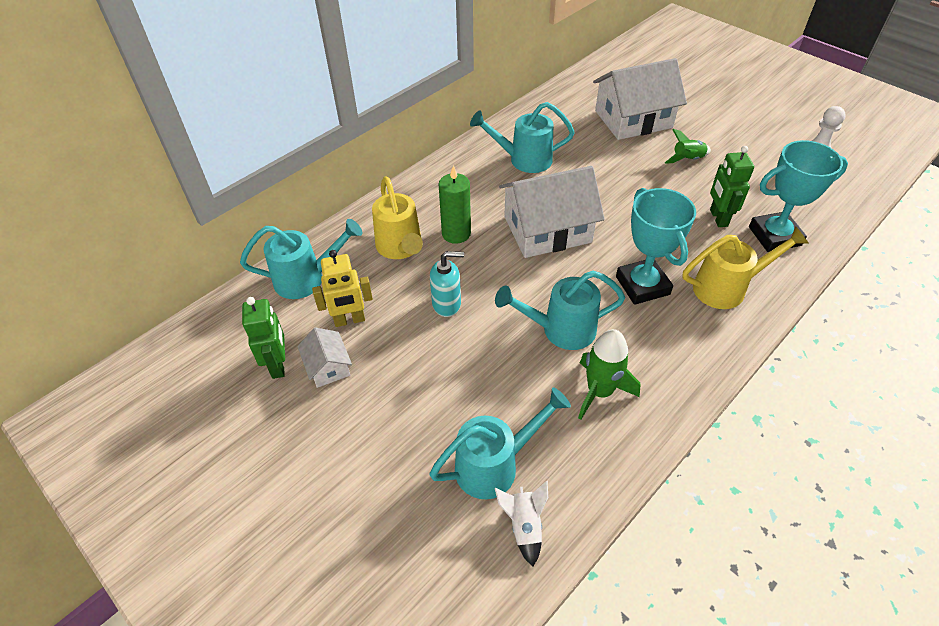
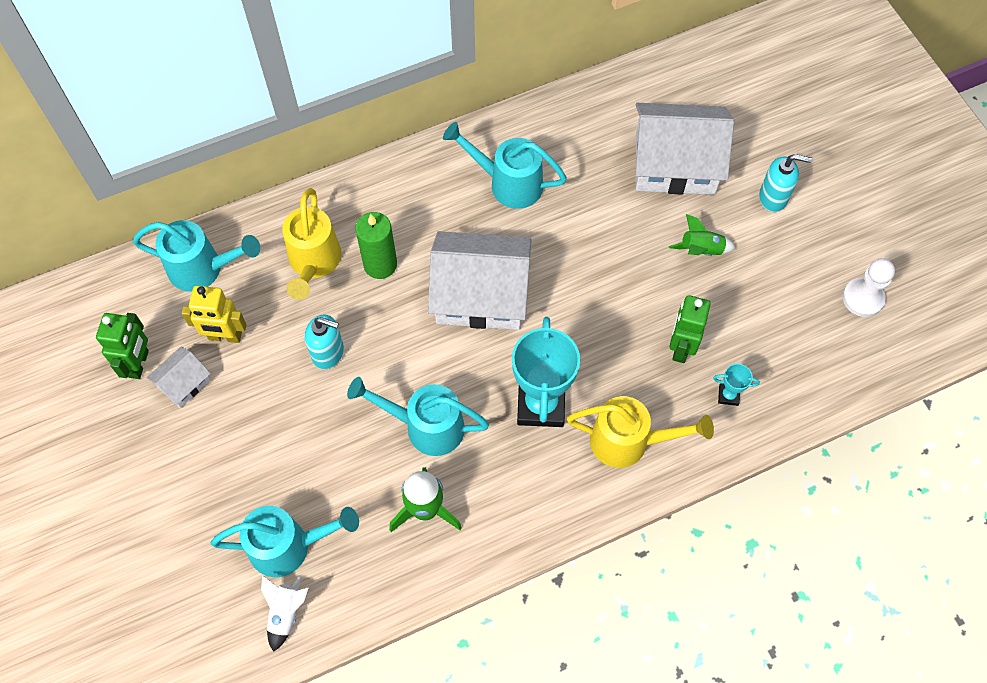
camera: 20 degrees right, 15 degrees up
white house [297,327,352,388] -> white house turned 45 degrees clockwise [147,347,211,408]
turquoise trophy [749,140,848,252] -> turquoise trophy [713,364,760,406], size x0.43
none -> turquoise soap dispenser [759,154,812,212]

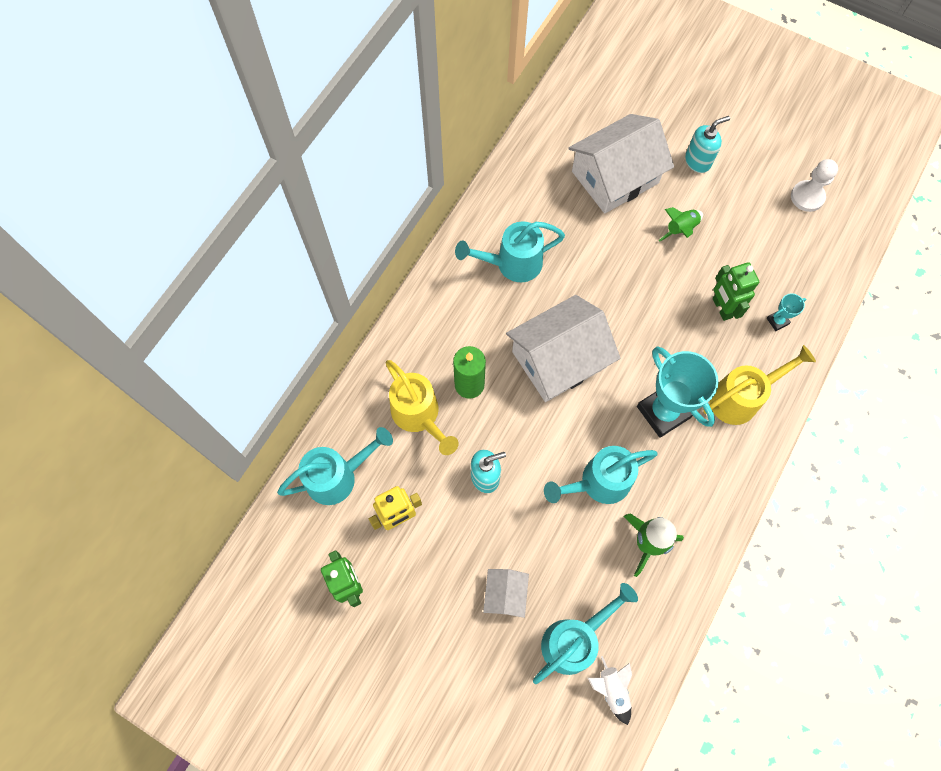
camera: 35 degrees left, 5 degrees up
white house [147,347,211,408] -> white house moved to [483,569,529,618]

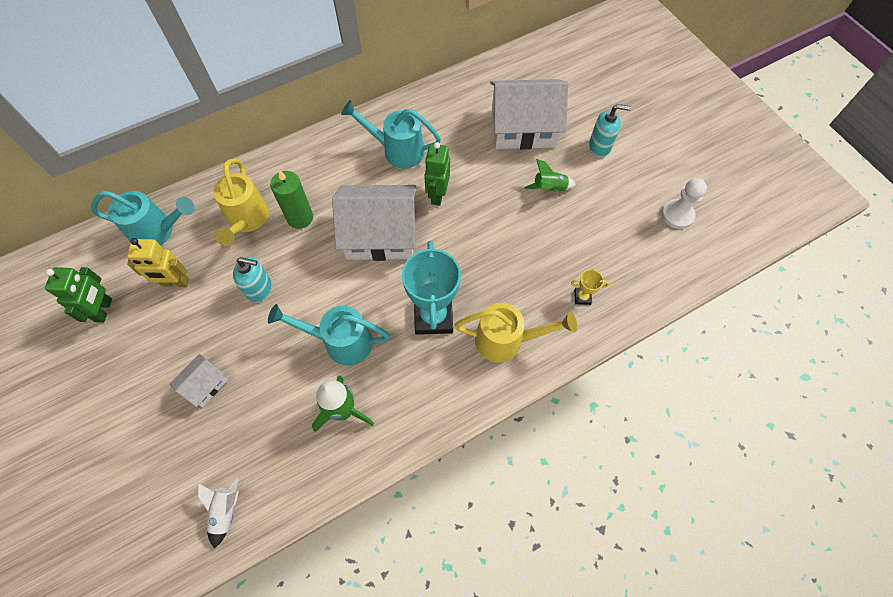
camera: 30 degrees right, 5 degrees down
turquoise watering can [533,583,638,684] -> none
green robot [713,262,759,321] -> green robot moved to [424,142,450,206]
turquoise trophy [767,293,806,331] -> yellow trophy [571,270,609,305]

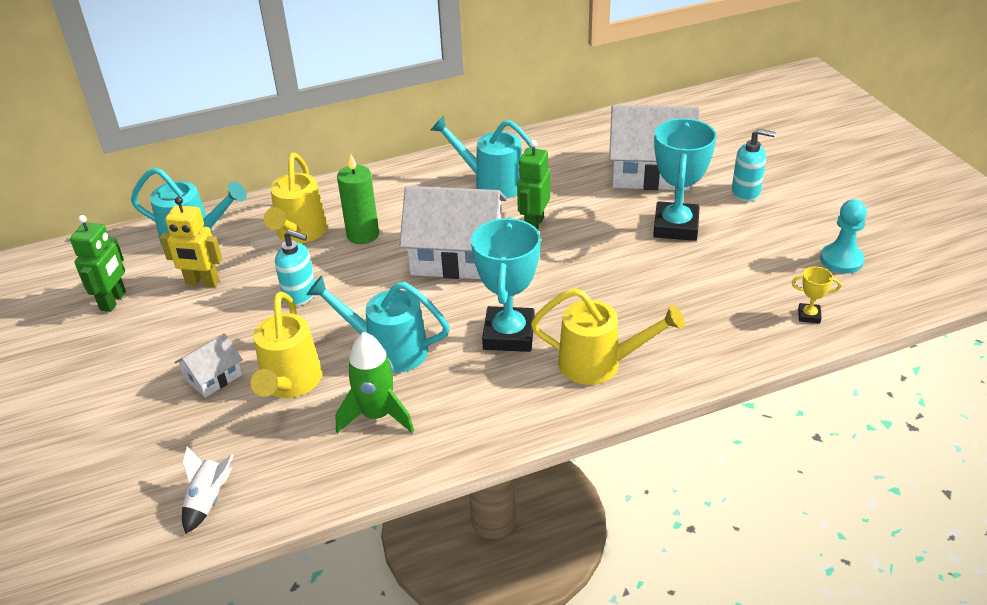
camera: 10 degrees right, 25 degrees down
green rocket [524,159,576,192] -> turquoise trophy [653,118,717,241]
yellow trophy [571,270,609,305] -> yellow trophy moved to [792,267,841,323]
white pawn [661,178,707,229] -> turquoise pawn [820,199,867,274]
none -> yellow watering can [251,292,322,398]

